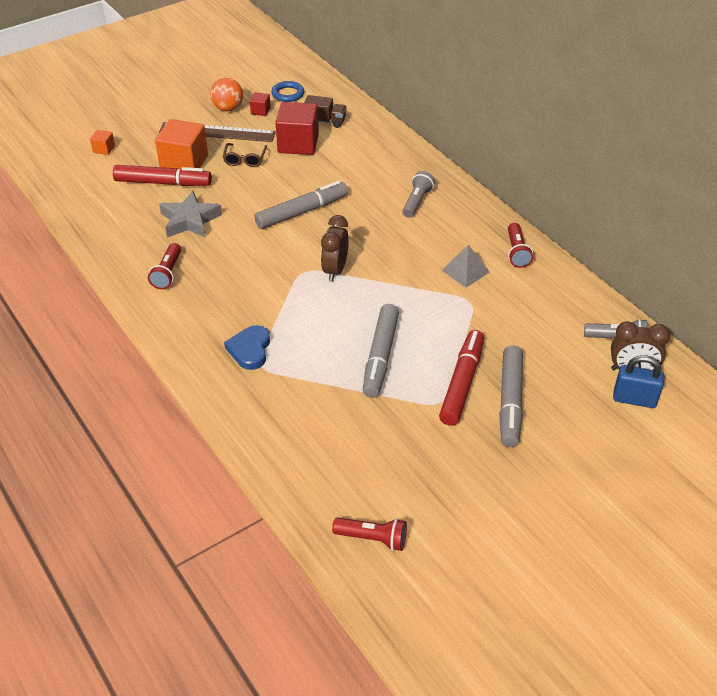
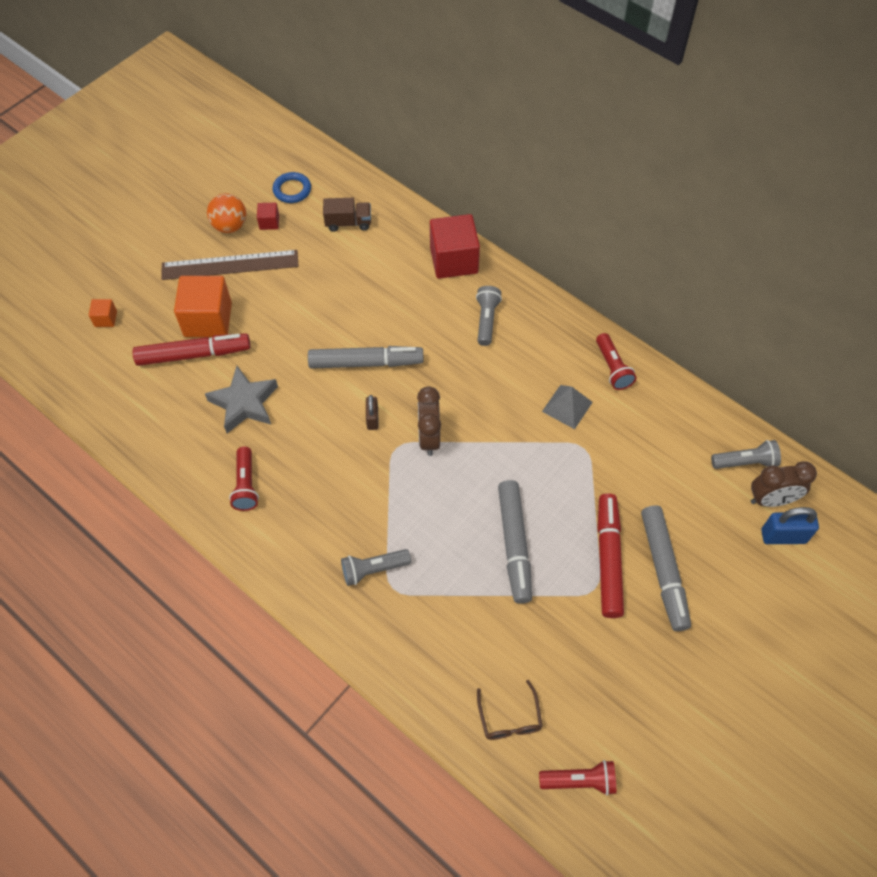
camera: 15 degrees left, 15 degrees up
brown glasses [223,143,267,167] -> brown glasses moved to [477,680,543,740]
blue heart [224,325,270,370] -> grey flashlight [341,549,411,586]
grey marker [254,181,348,229] -> grey marker turned 45 degrees clockwise [308,346,424,369]
red cube [276,102,319,155] -> red cube moved to [430,214,480,279]
none -> brown padlock [366,395,378,430]

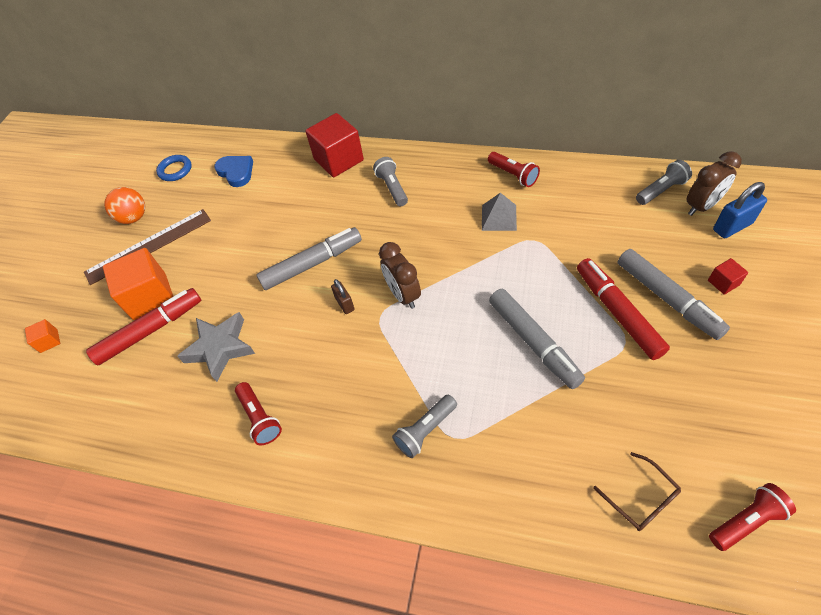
camera: 20 degrees left, 5 degrees down
red cube [257,203,279,230] -> red cube moved to [708,258,748,295]
brown truck [323,198,371,232] -> blue heart [214,156,253,187]

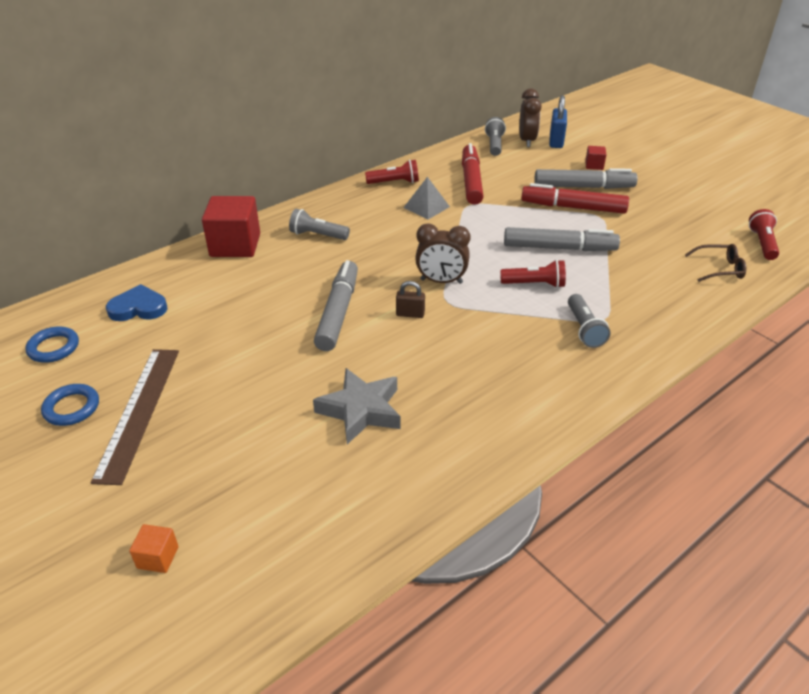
camera: 60 degrees left, 15 degrees down
red marker [86,288,201,365] -> red marker moved to [462,143,484,205]
orange cube [103,248,174,320] -> none
orange ball [104,187,145,224] -> blue ring [41,384,99,426]
red flashlight [235,382,282,445] -> red flashlight moved to [500,260,566,288]

